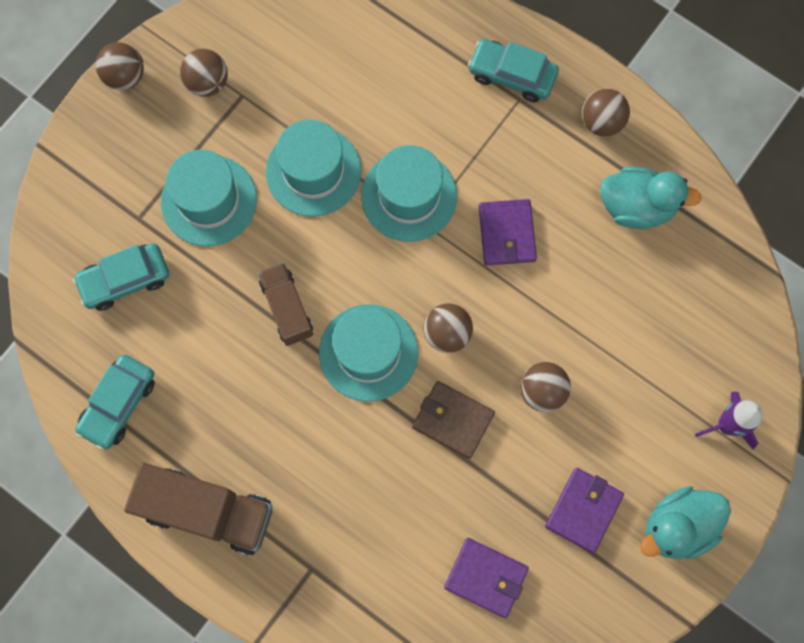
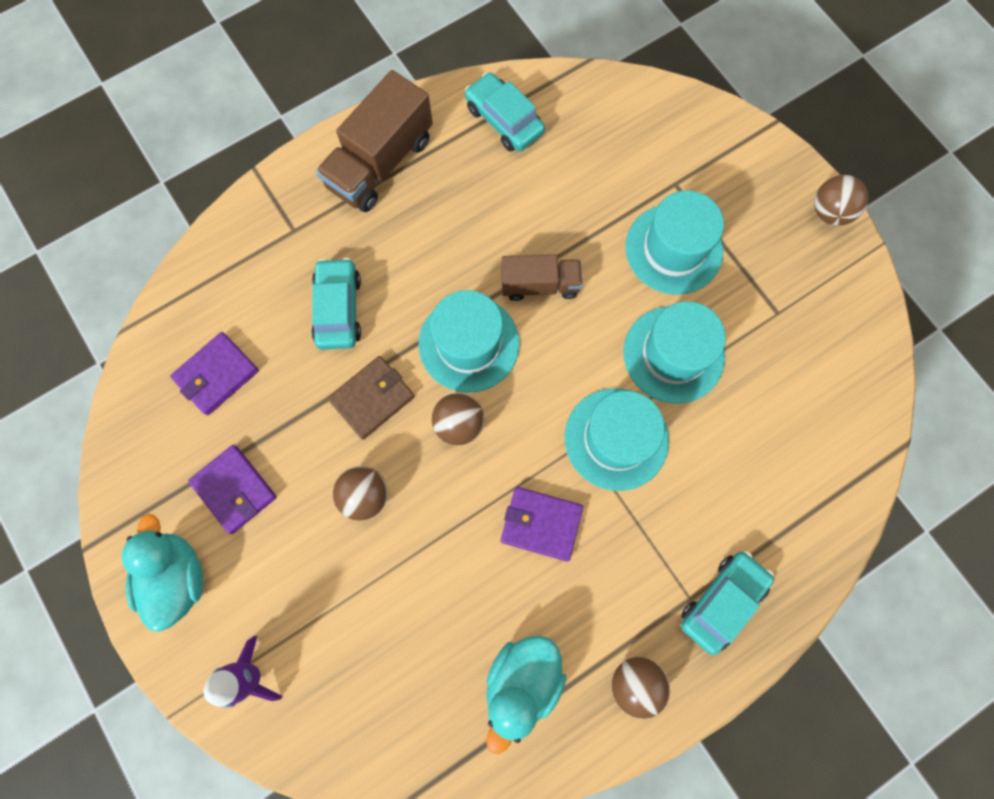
camera: 110 degrees right, 0 degrees up
turquoise car [73,243,169,311] -> turquoise car moved to [311,258,361,350]
brown ball [180,49,228,97] -> none

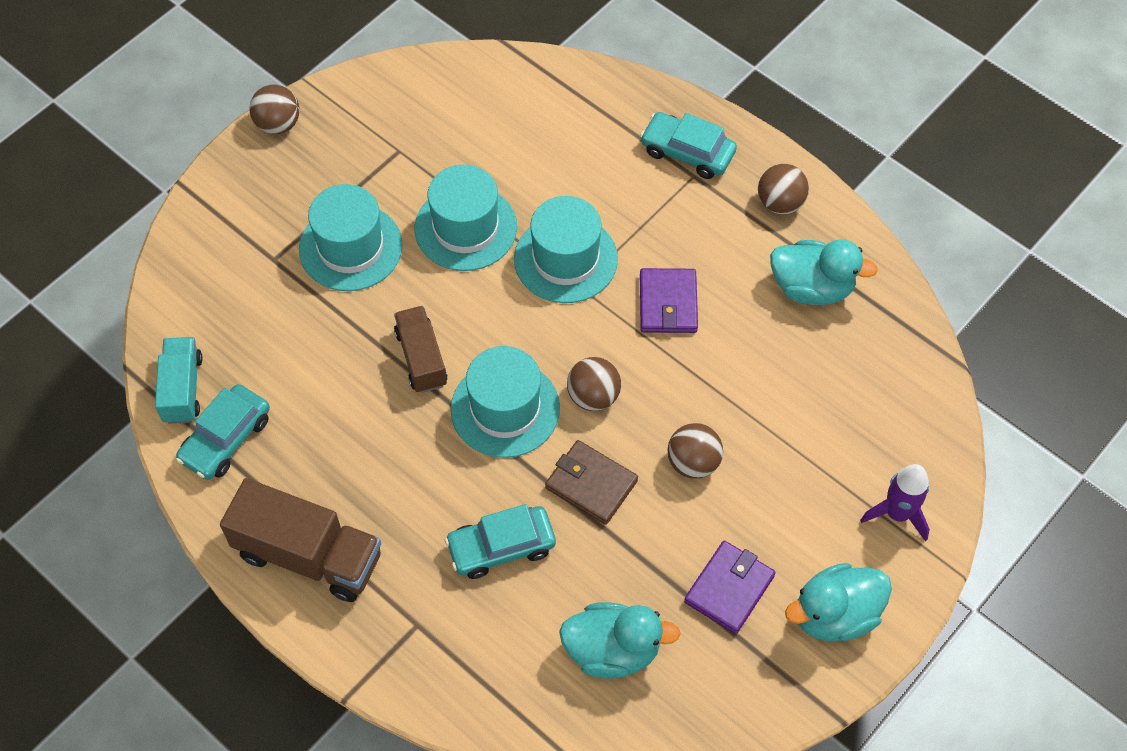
camera: 105 degrees left, 15 degrees down
purple wallet [170,332,259,415] -> turquoise duck [559,602,681,679]
none -> turquoise truck [155,337,203,424]

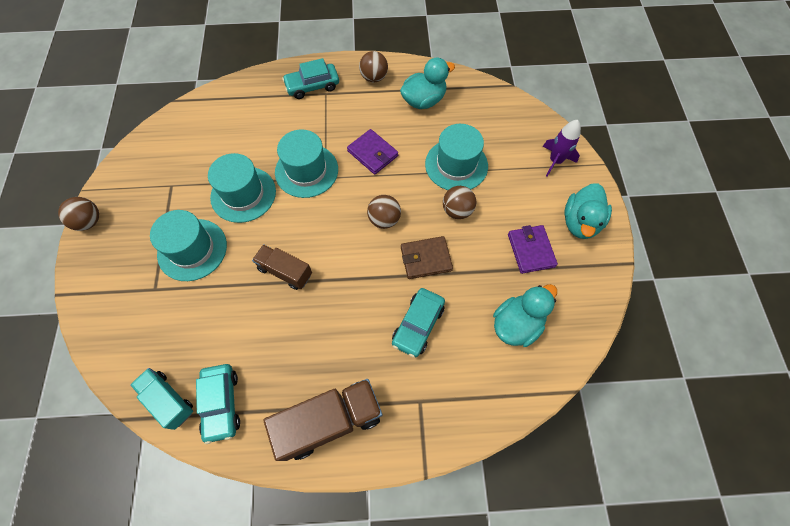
camera: 45 degrees left, 5 degrees up
turquoise hat [451,346,560,458] -> turquoise hat moved to [425,124,488,190]

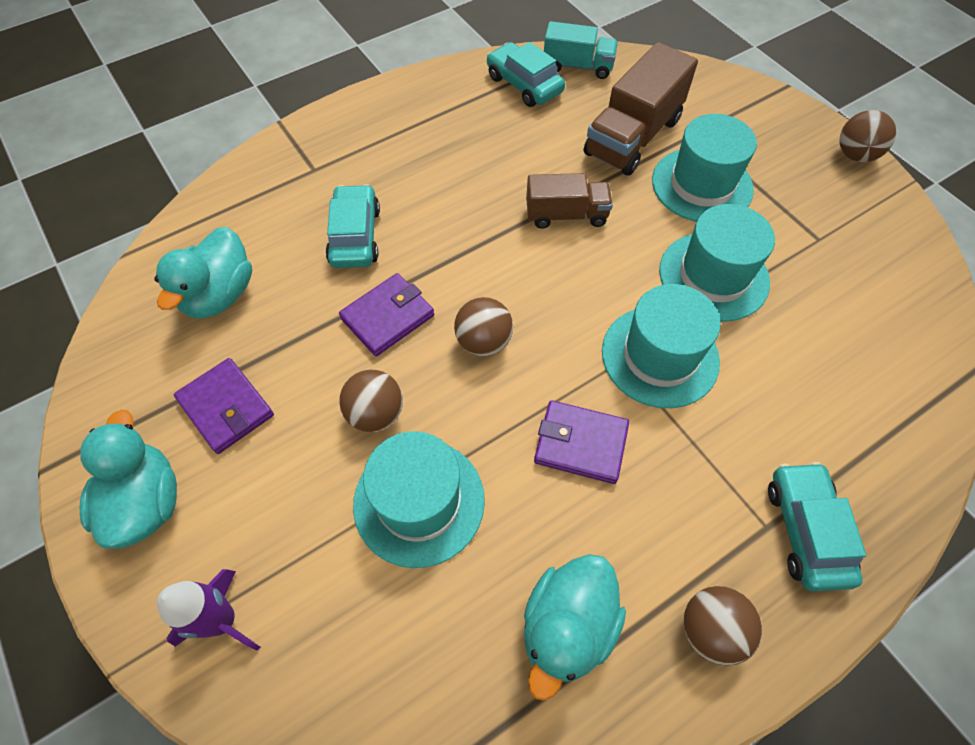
camera: 150 degrees right, 5 degrees down
brown truck [264,379,382,461] -> brown truck moved to [584,42,698,176]
turquoise car [282,58,339,99] -> turquoise car turned 45 degrees counterclockwise [768,462,866,592]
brown wallet [401,236,453,279] -> purple wallet [339,273,434,356]

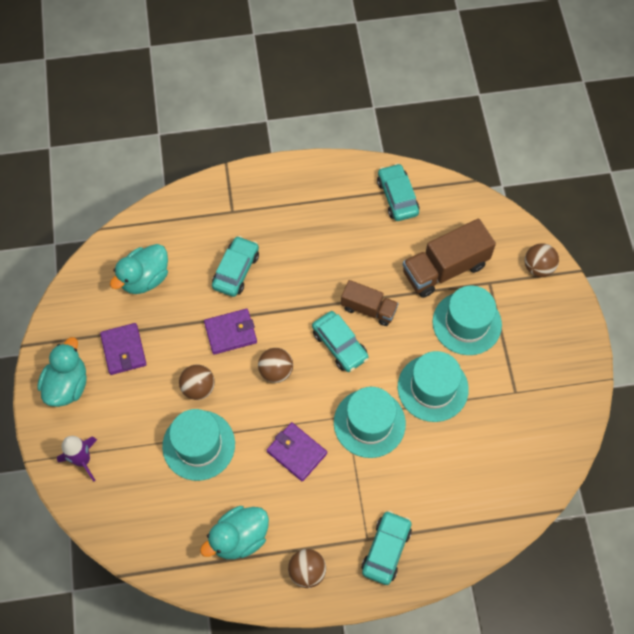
camera: 25 degrees right, 5 degrees up
turquoise truck [544,21,618,79] -> none
brown ball [839,110,896,162] -> brown ball moved to [525,243,559,277]
none -> turquoise car [312,311,369,372]

